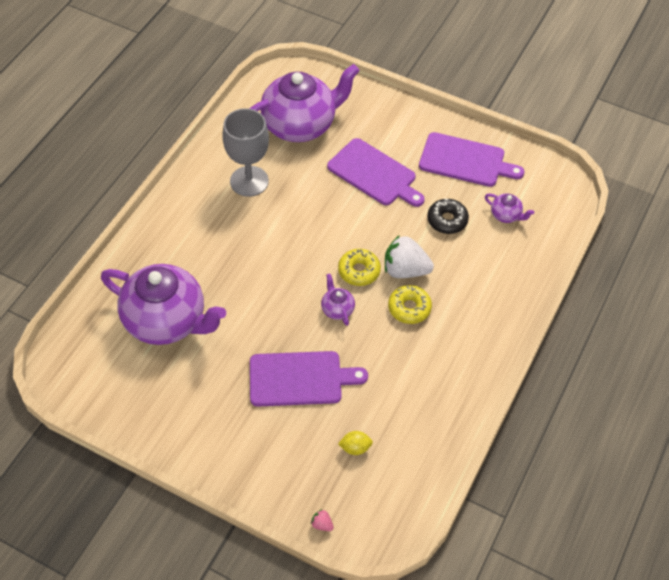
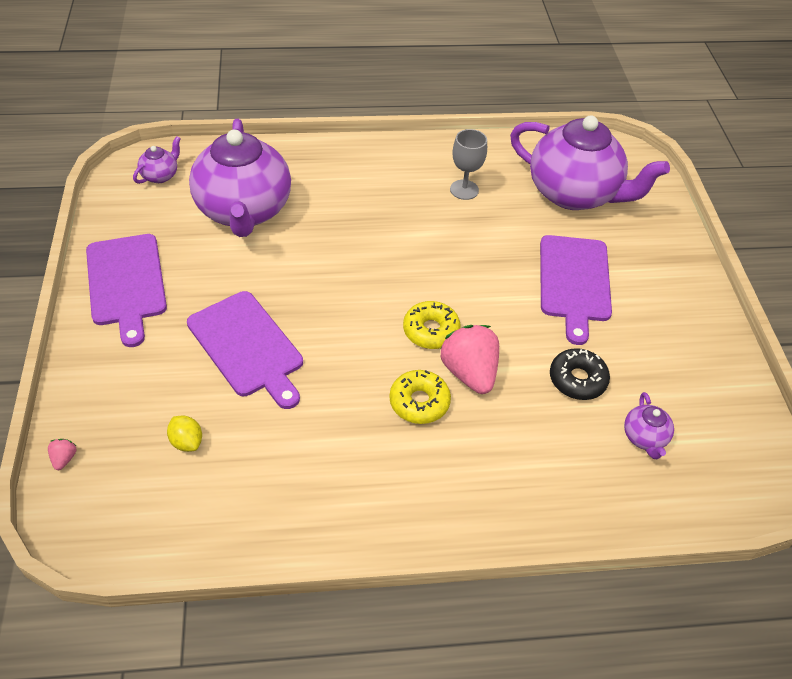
camera: 55 degrees right, 5 degrees down
grey goblet [222,108,269,197] -> grey goblet [450,129,487,200], size x0.61
purple teapot [321,274,355,326] -> purple teapot moved to [133,136,181,184]
white strawberry [385,235,434,278] -> pink strawberry [440,325,499,394]
purple cutting board [419,132,525,187] -> purple cutting board moved to [86,234,167,347]

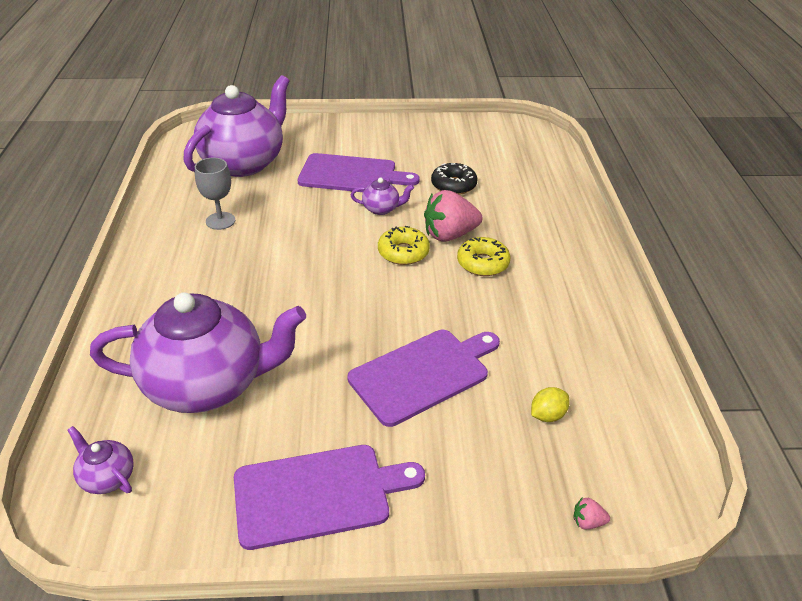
camera: 85 degrees left, 10 degrees down
purple teapot [624,392,674,459] -> purple teapot moved to [351,178,414,215]

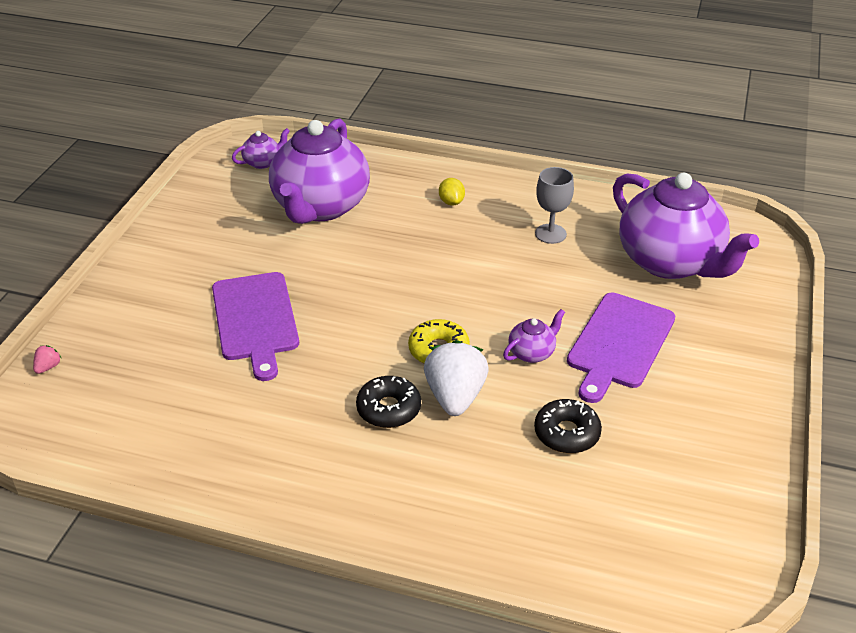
camera: 110 degrees right, 0 degrees up
purple cutting board [234,445,425,550] -> none
purple teapot [351,178,414,215] -> purple teapot turned 150 degrees counterclockwise [503,309,565,363]
pink strawberry [424,190,483,242] -> white strawberry [424,340,488,416]
yellow donut [457,237,511,276] -> black donut [356,376,421,428]
yellow lemon [531,387,569,422] -> yellow lemon moved to [439,178,465,206]

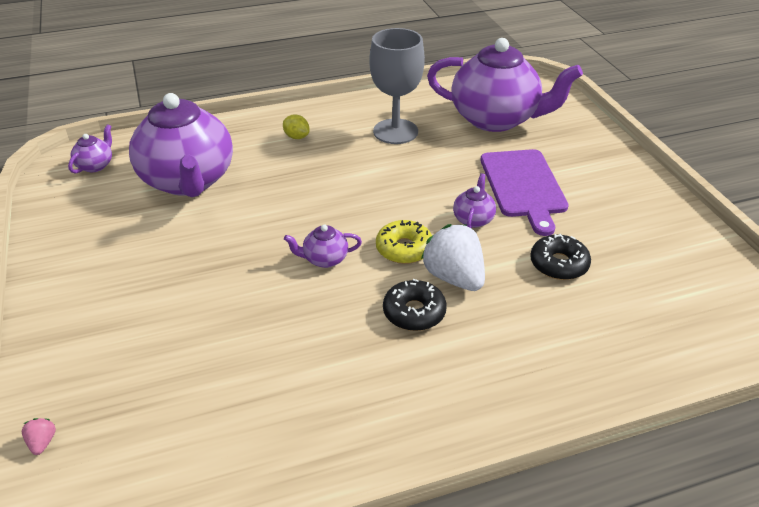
camera: 35 degrees left, 0 degrees up
purple cutting board [212,272,299,381] -> none
grey goblet [535,167,574,244] -> grey goblet [369,28,425,144], size x1.63
none -> purple teapot [284,224,362,268]

